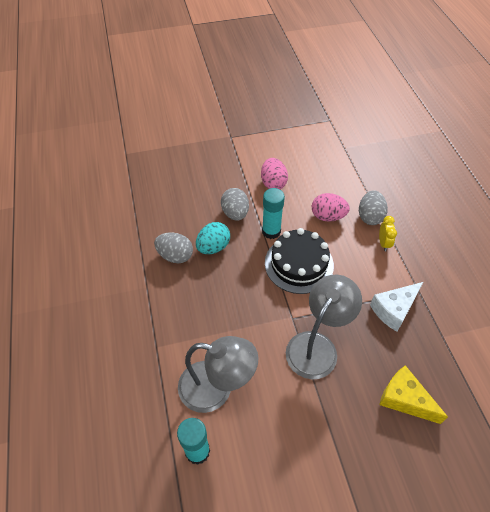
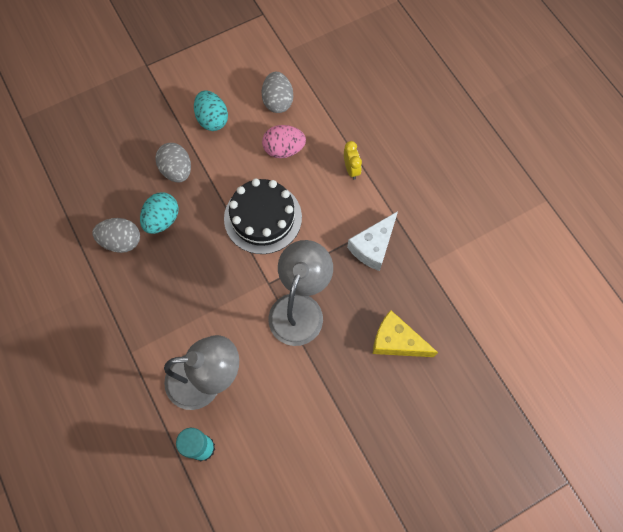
camera: 15 degrees left, 15 degrees up
pink egg [261,158,288,189] -> turquoise egg [194,90,228,131]
turquoise glue stick [262,188,285,239] -> none
grey egg [359,190,388,225] -> grey egg moved to [261,72,293,113]

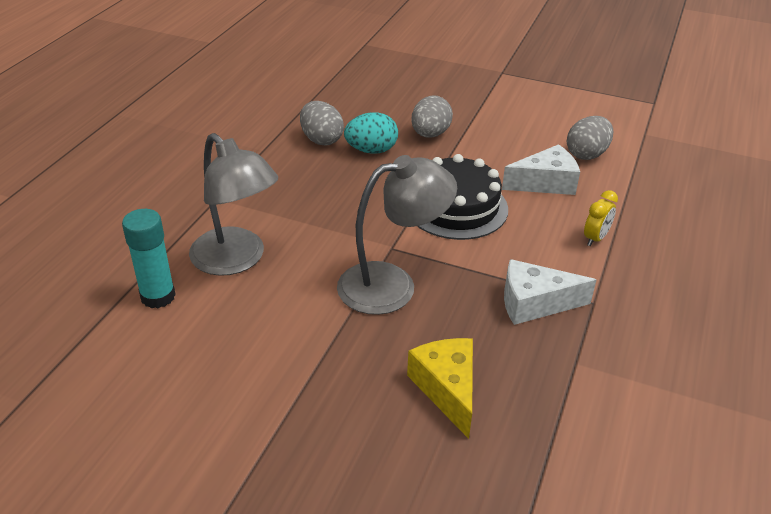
camera: 50 degrees right, 30 degrees down
turquoise egg [194,90,228,131] -> none
pink egg [262,125,306,158] -> white cheese [502,144,580,195]

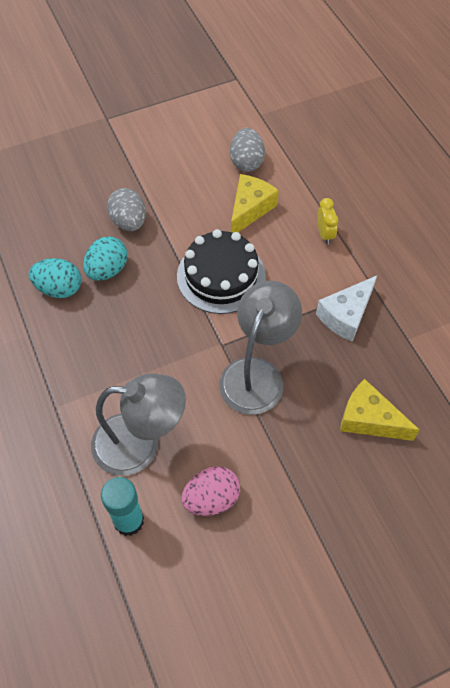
camera: 45 degrees left, 20 degrees up
grey egg [300,101,344,146] -> turquoise egg [28,258,81,298]
white cheese [502,144,580,195] -> yellow cheese [231,174,279,233]
none -> pink egg [181,466,240,516]

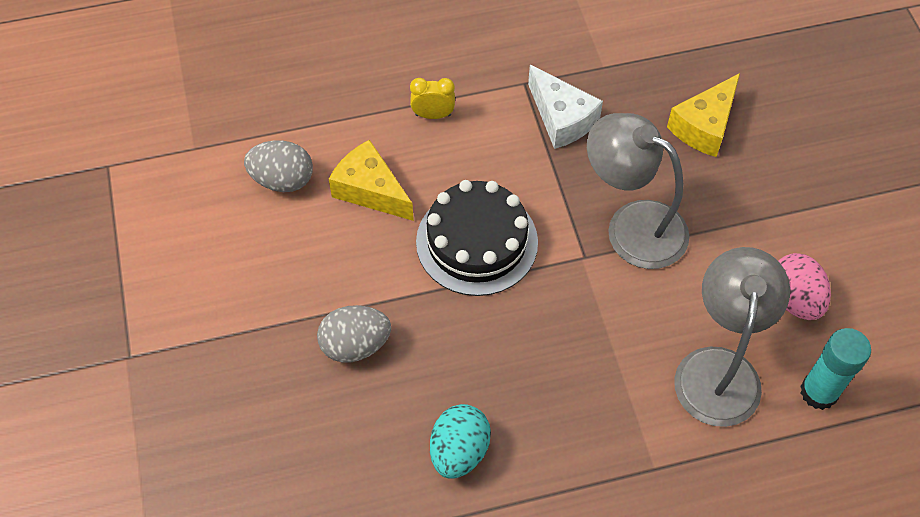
camera: 80 degrees left, 0 degrees up
turquoise egg [83,236,128,281] -> none

